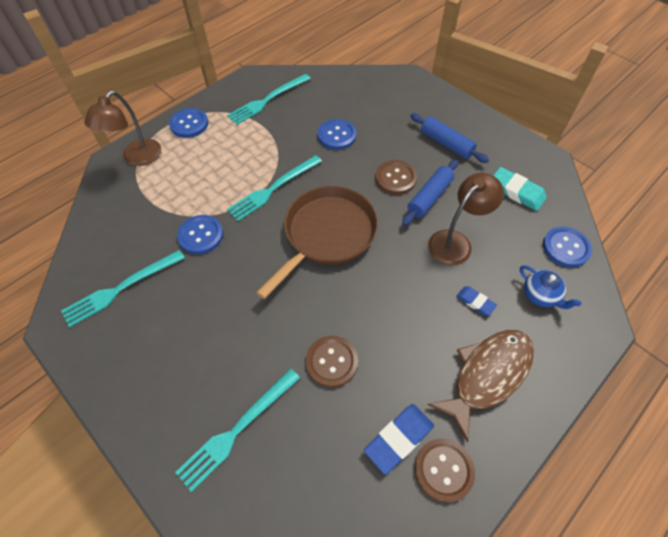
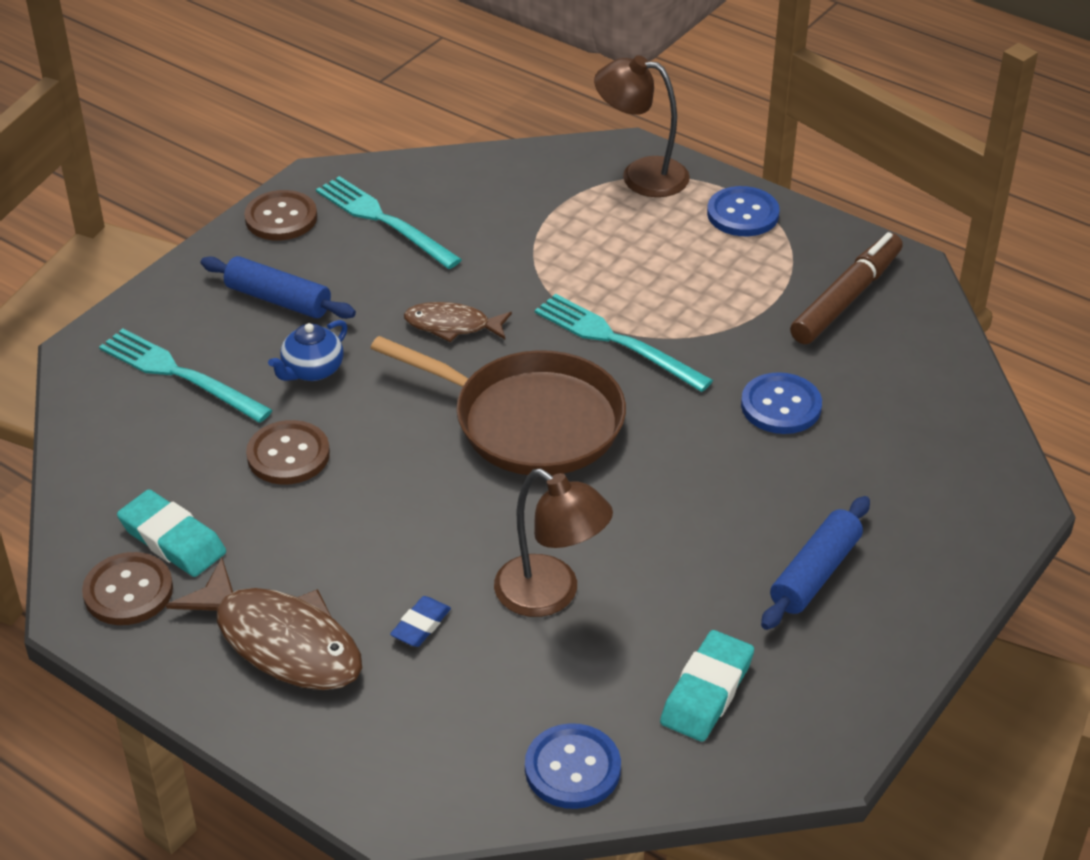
camera: 80 degrees right, 15 degrees down
blue button [177,215,223,254] -> none
turquoise fork [227,74,311,125] -> brown marker [790,232,903,344]
blue eraser [364,404,434,474] -> turquoise eraser [117,490,226,577]
brown button [375,160,417,195] -> brown button moved to [244,190,317,240]
blue rolling pin [402,159,458,226] -> blue rolling pin moved to [201,256,356,319]
blue teapot [520,265,581,309] -> blue teapot moved to [268,320,348,381]
none -> brown fish [404,302,512,342]

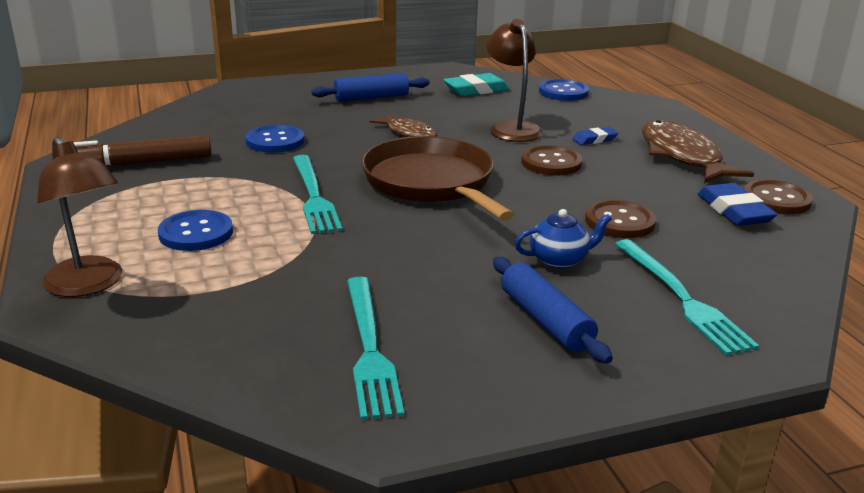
camera: 145 degrees left, 15 degrees down
turquoise eraser [117,490,226,577] -> blue eraser [698,183,777,226]
brown button [244,190,317,240] -> brown button moved to [521,145,582,176]
brown fish [404,302,512,342] -> brown fish moved to [370,114,437,137]
blue button [707,186,780,236] -> blue button moved to [158,210,233,251]

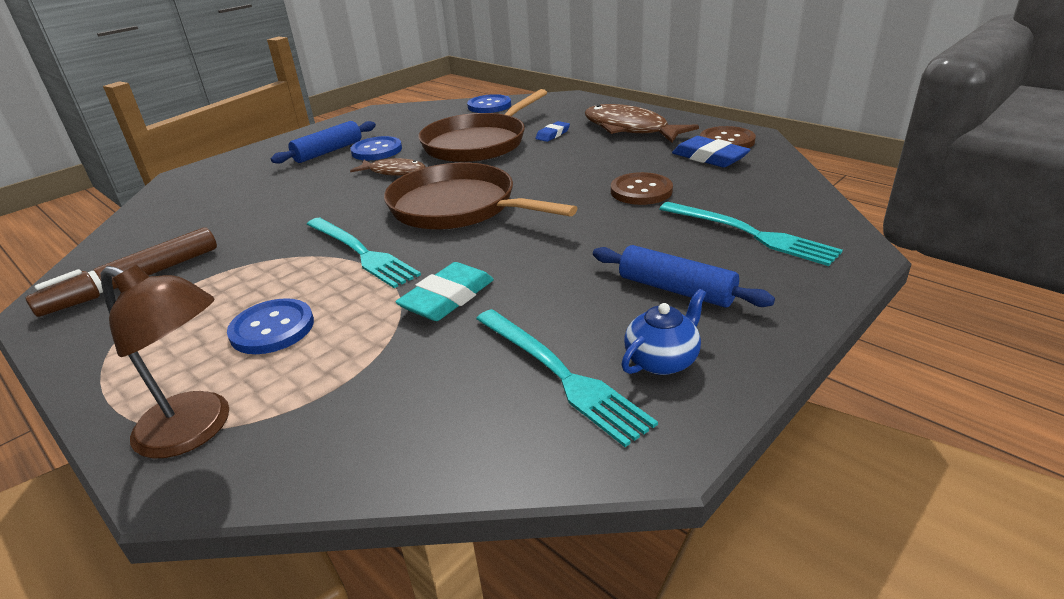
camera: 25 degrees left, 5 degrees up
blue button [246,125,305,153] -> blue button moved to [350,136,402,160]
turquoise eraser [443,73,509,96] -> turquoise eraser moved to [395,262,494,321]
brown lamp [486,19,543,142] -> brown pan [418,89,547,162]
blue teapot [514,209,612,269] -> blue teapot moved to [621,289,706,375]
brown button [521,145,582,176] -> none

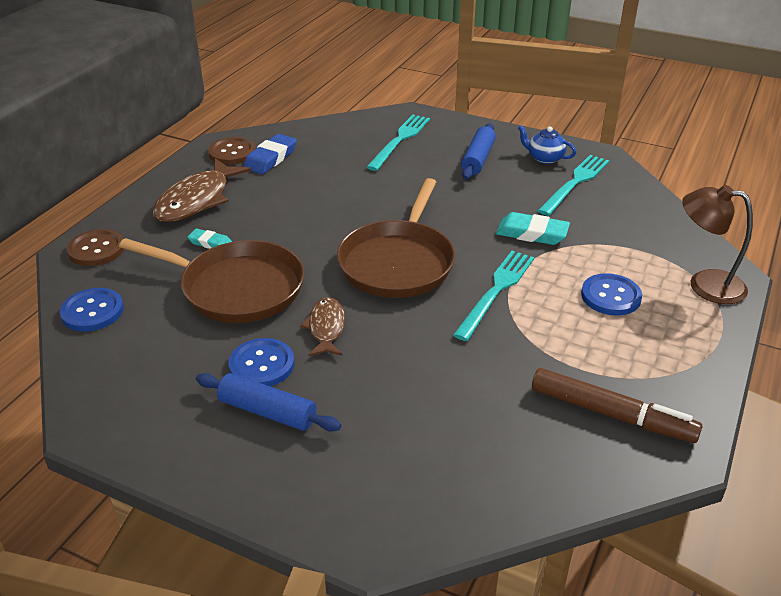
camera: 110 degrees left, 5 degrees up
brown lamp [101,265,229,458] -> brown lamp turned 75 degrees counterclockwise [682,185,753,304]
blue eraser [536,121,570,142] -> turquoise eraser [188,229,232,249]
brown button [611,172,673,205] -> brown button moved to [67,229,124,266]

